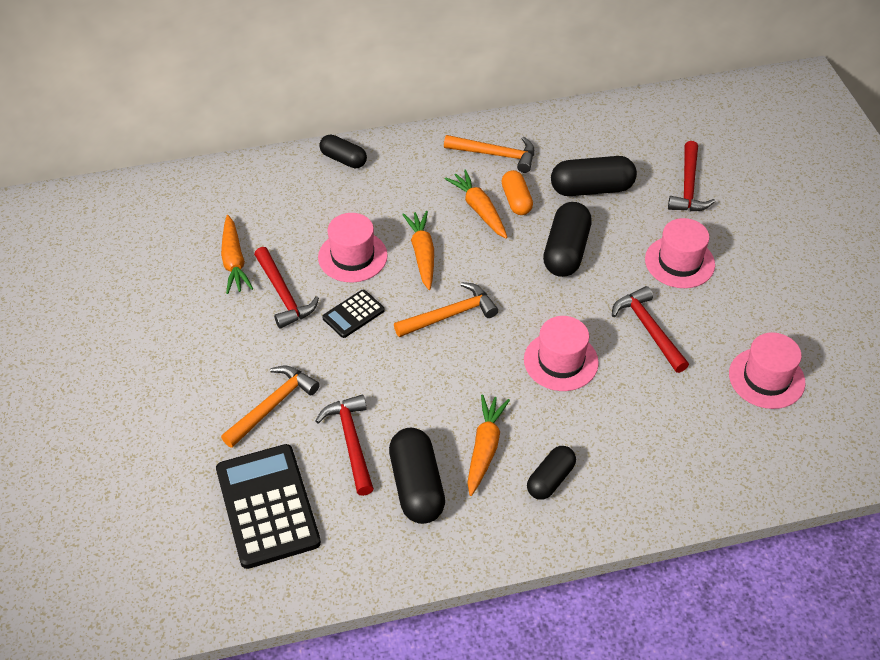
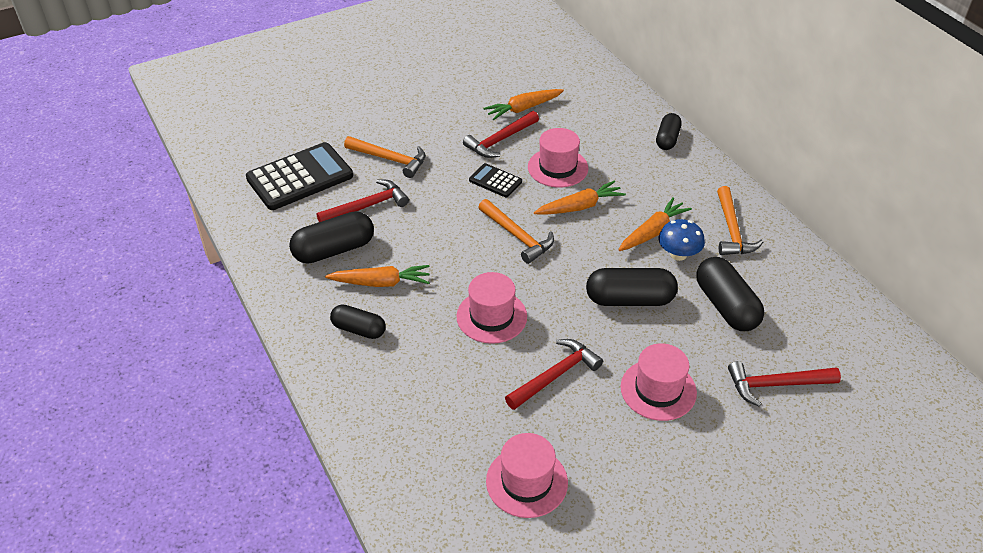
camera: 75 degrees right, 5 degrees down
orange capsule [501,170,533,215] -> blue mushroom [659,219,705,261]

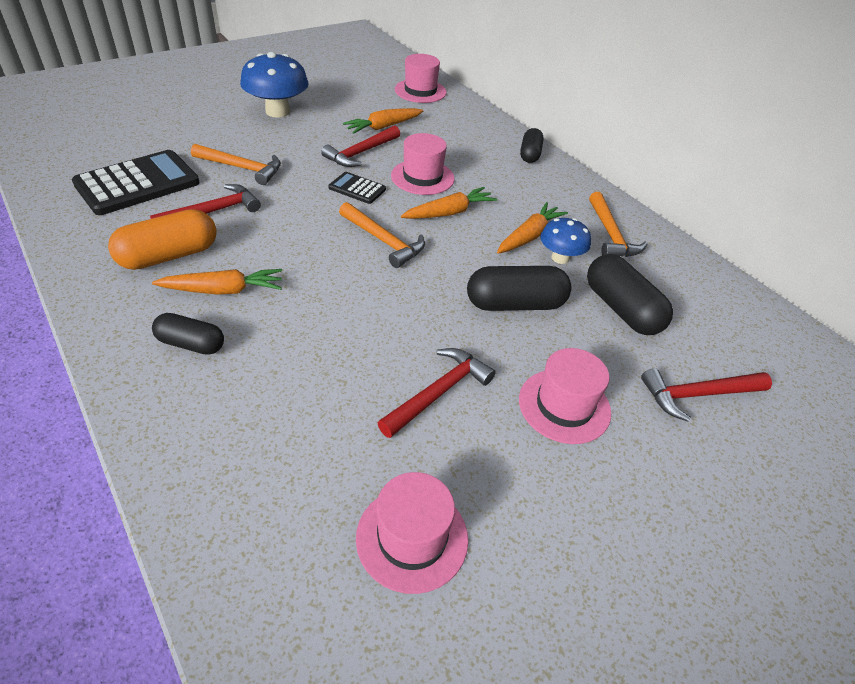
camera: 10 degrees left, 0 degrees up
black capsule [289,211,374,264] -> orange capsule [108,209,217,270]
pink hat [456,272,527,344] -> pink hat moved to [395,54,447,103]
none -> blue mushroom [240,52,309,118]

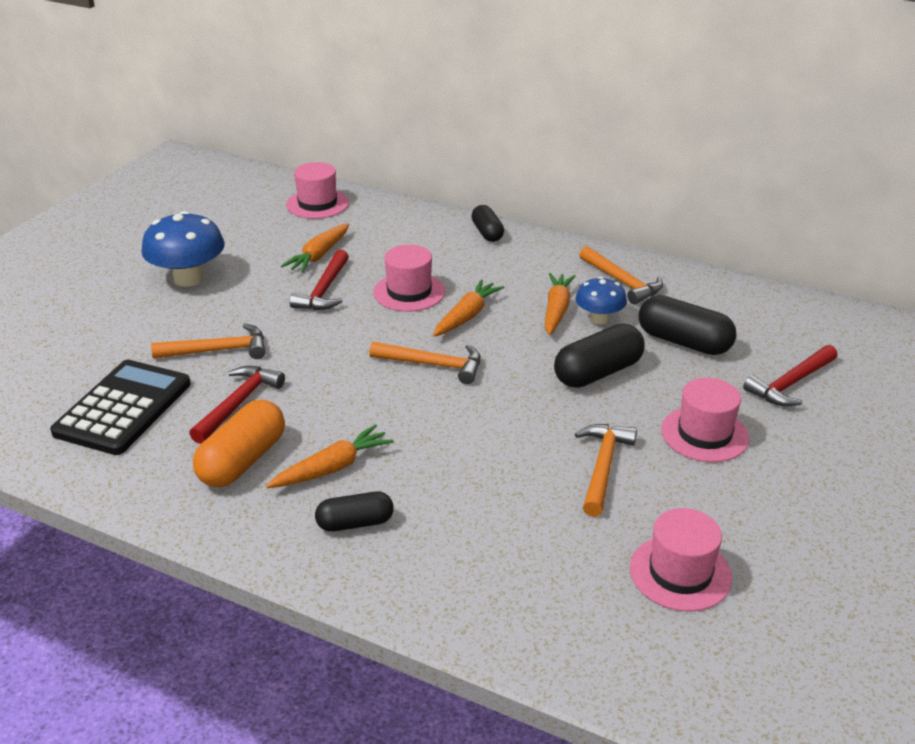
camera: 25 degrees left, 10 degrees down
black calculator [328,172,386,204] -> none
red hammer [378,348,496,438] -> orange hammer [575,424,637,517]

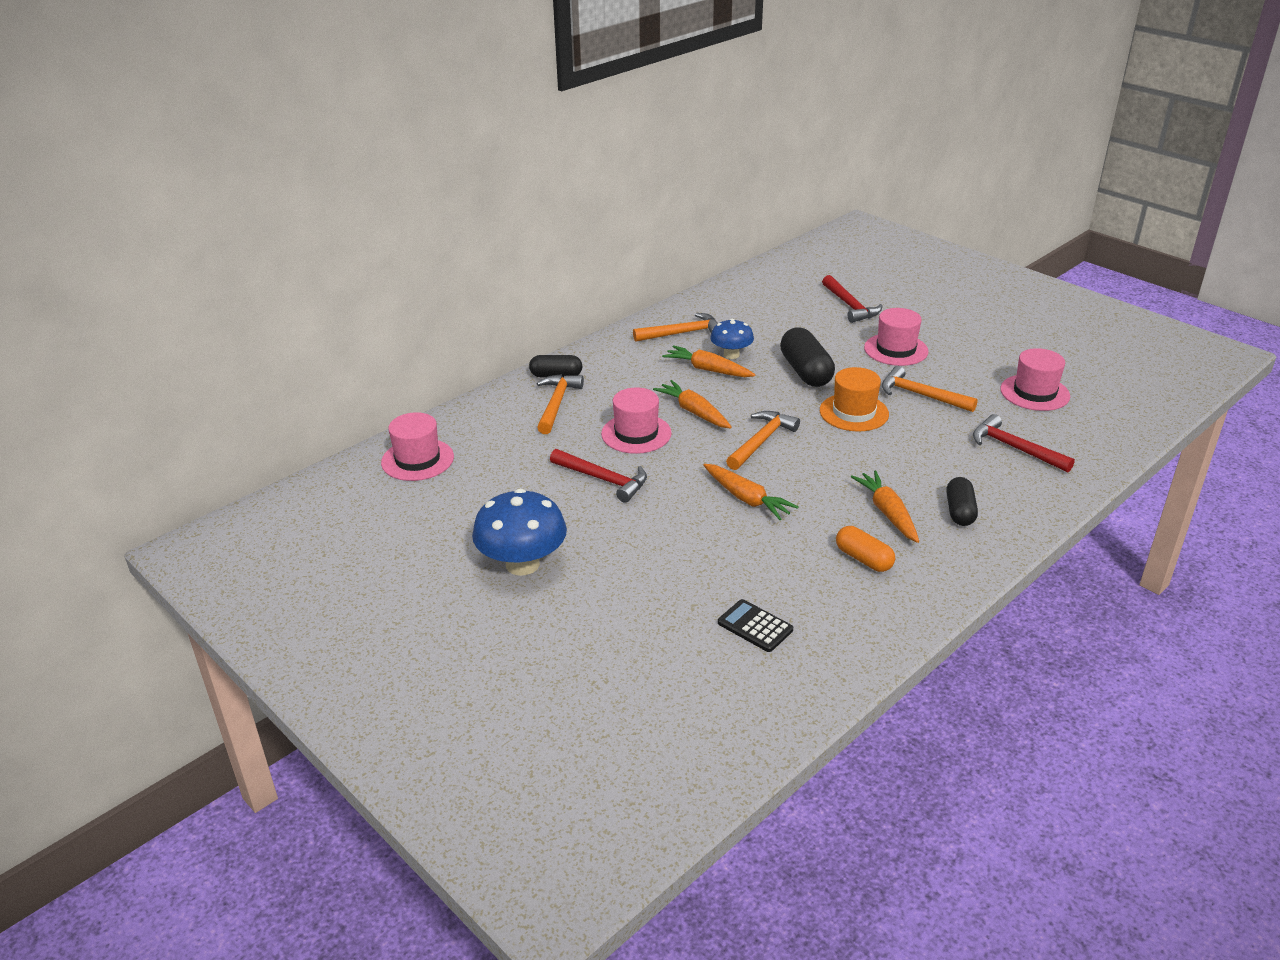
camera: 70 degrees left, 0 degrees up
black calculator [50,360,191,455] -> black calculator [718,599,793,652], size x0.50
orange hammer [151,324,266,359] -> orange hammer moved to [536,374,584,434]
red hammer [189,366,285,444] -> red hammer moved to [973,414,1075,472]
orange capsule [193,399,285,487] -> orange capsule [836,526,895,572], size x0.63
orange carrot [281,223,349,273] -> orange carrot moved to [703,464,799,520]
black capsule [639,295,736,355] -> none
none -> orange hat [820,367,889,432]

